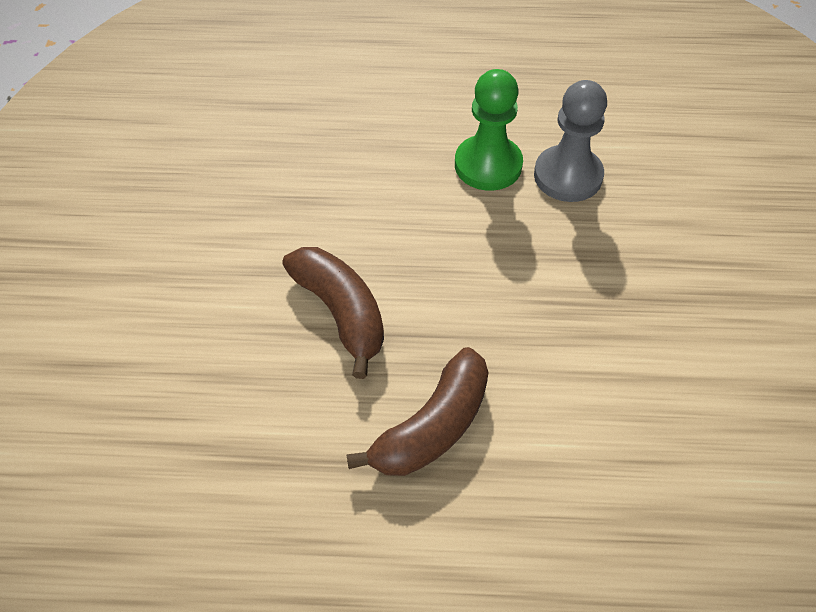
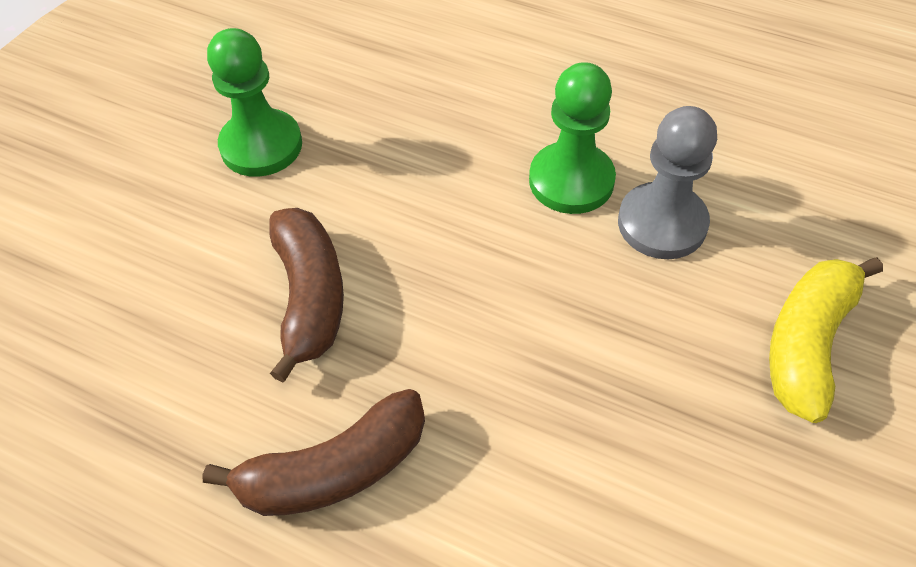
camera: 25 degrees right, 0 degrees up
none -> green pawn [207,28,302,177]
none -> yellow banana [769,257,883,423]

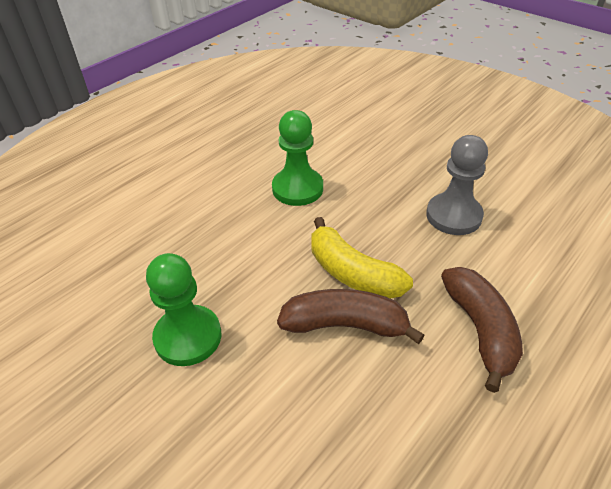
camera: 75 degrees left, 10 degrees down
grey pawn [618,106,717,259] -> grey pawn moved to [426,135,488,235]
yellow banana [769,257,883,423] -> yellow banana moved to [311,217,413,299]

